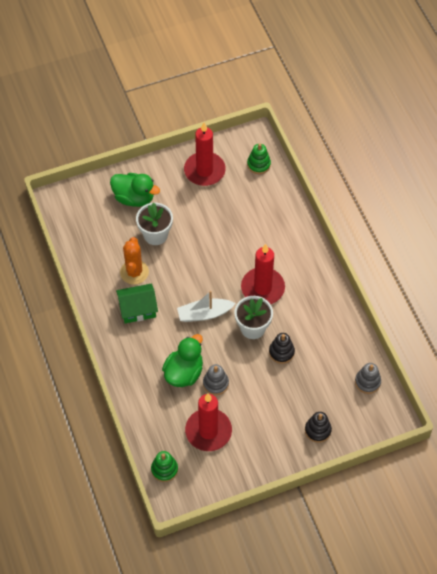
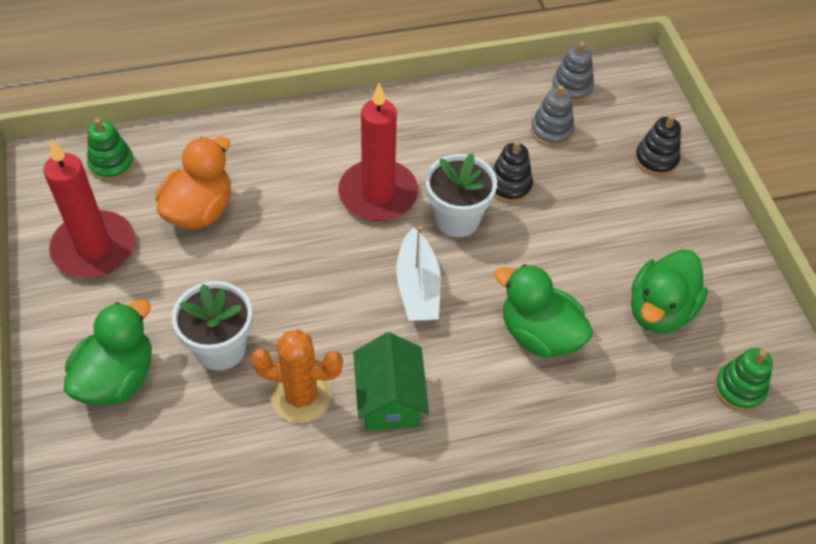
camera: 85 degrees left, 5 degrees down
red candle [185,394,232,451] -> green duck [631,249,708,333]
grey stacking toy [203,364,229,395] -> grey stacking toy moved to [531,85,575,147]
none -> orange duck [156,137,231,229]

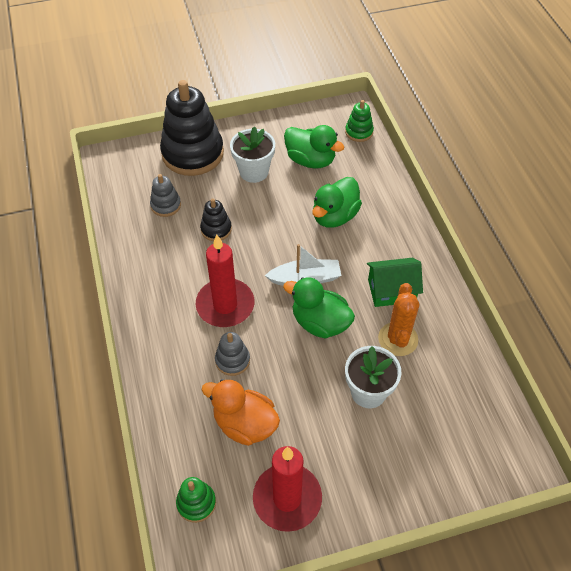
camera: 90 degrees left, 0 degrees up
green duck [64,299,152,406] -> green duck moved to [283,277,355,338]
white flower pot [426,153,497,237] -> white flower pot moved to [230,126,275,183]
grey stacking toy [552,42,594,103] -> grey stacking toy moved to [215,332,250,376]
black stacking toy [635,115,681,176] -> black stacking toy [160,80,224,176], size x2.16

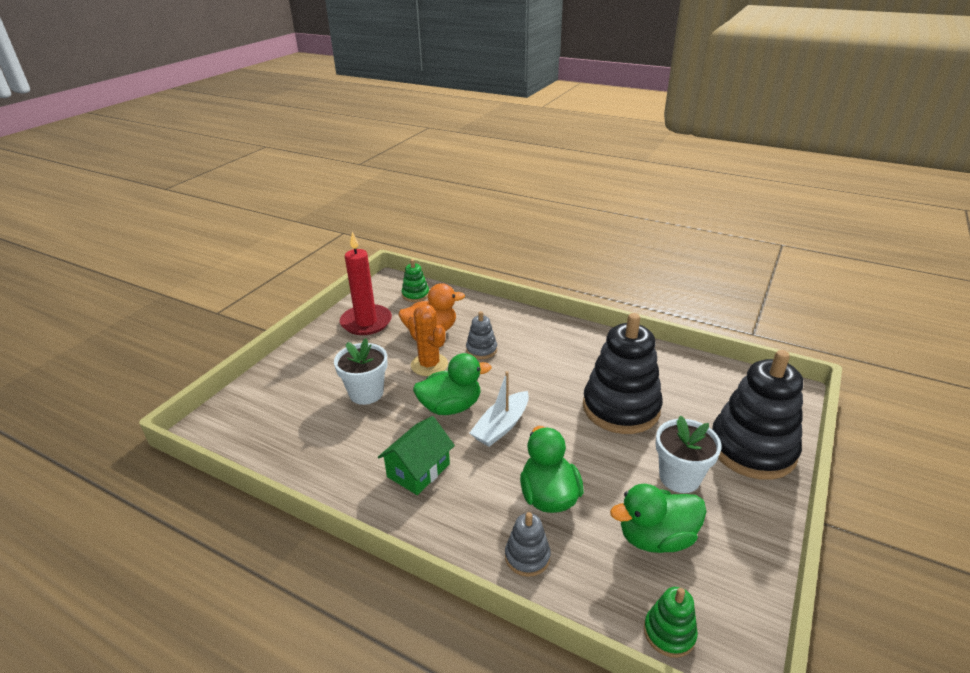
camera: 135 degrees right, 20 degrees down
grey stacking toy [150,174,181,217] -> grey stacking toy moved to [505,512,551,577]
red candle [196,235,255,327] -> none
black stacking toy [200,198,232,241] -> black stacking toy [583,313,663,434], size x2.16
orange cactus [378,283,420,356] -> orange cactus moved to [408,304,448,376]

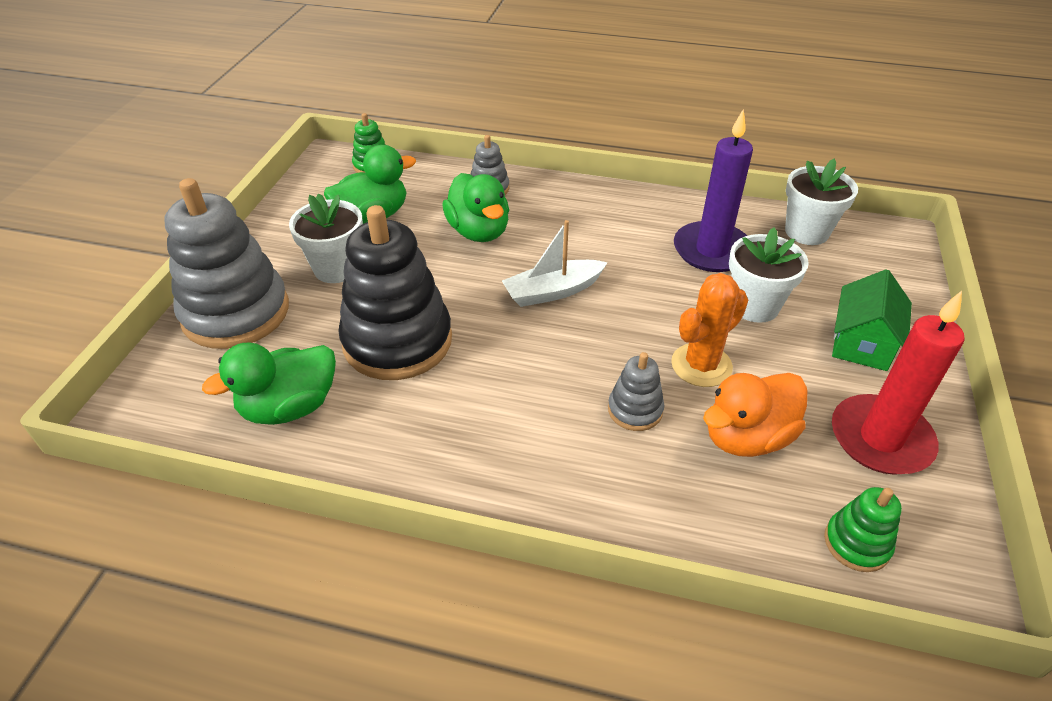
camera: 165 degrees right, 10 degrees up
green house [378,416,455,495] -> green house moved to [832,269,912,371]
orange cactus [408,304,448,376] -> orange cactus turned 75 degrees counterclockwise [671,273,748,387]
green duck [413,353,492,415] -> green duck moved to [202,343,336,425]
white boat [470,371,529,447] -> white boat turned 135 degrees counterclockwise [502,220,608,307]
black stacking toy [712,350,803,480] -> grey stacking toy [165,178,289,349]
none -> purple candle [674,109,753,272]
none -> white flower pot [785,159,858,245]

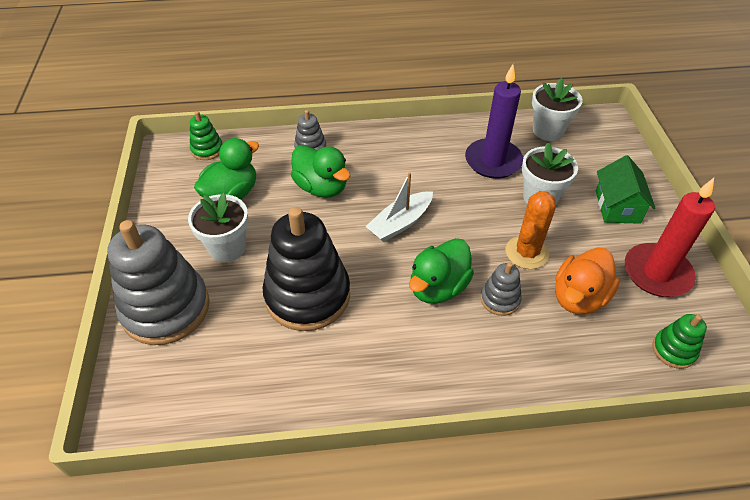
camera: 20 degrees left, 5 degrees up
green duck [202,343,336,425] -> green duck moved to [409,238,474,304]

